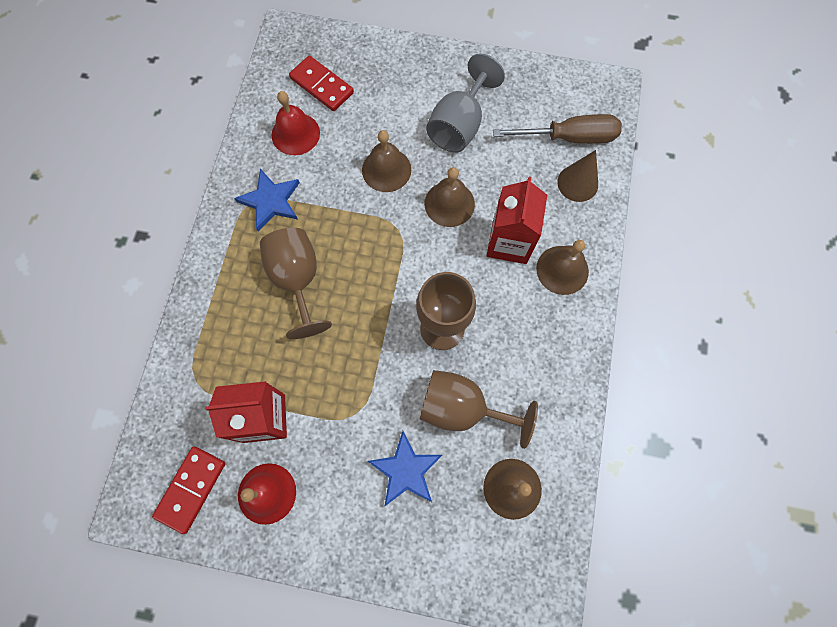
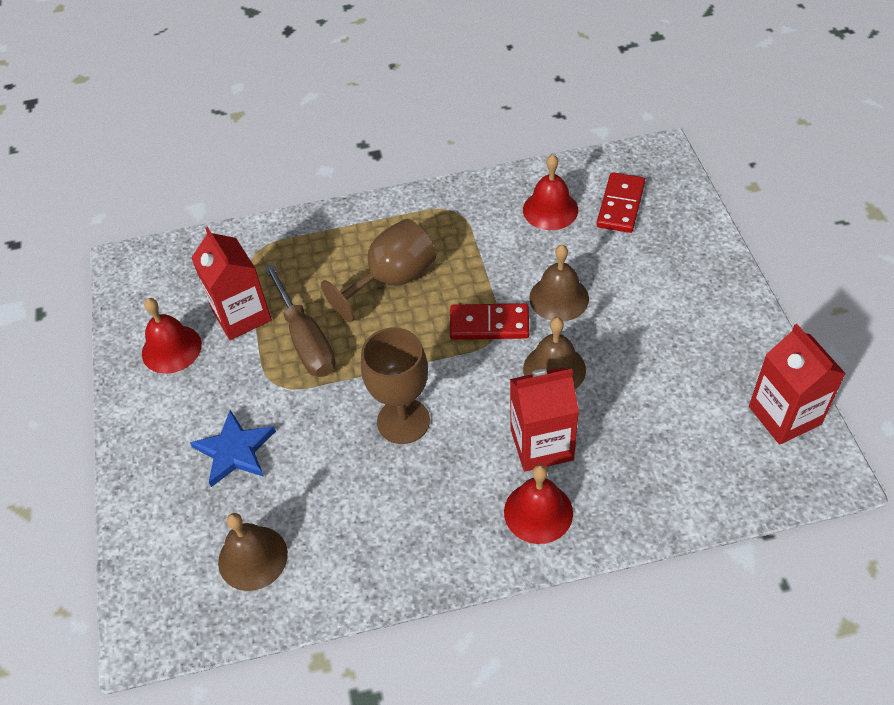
camera: 70 degrees right, 20 degrees down
red domino [152,447,226,534] -> red domino moved to [450,303,529,340]
blue star [234,169,300,231] -> none
brown goblet [420,370,538,449] -> none
grey goblet [426,54,505,153] -> none
brown screwdriver [493,114,622,144] -> brown screwdriver moved to [264,263,336,377]
brown bell [536,240,589,295] -> red bell [504,465,573,544]
brown cone [557,150,598,202] -> none
none -> red carton [749,324,846,445]

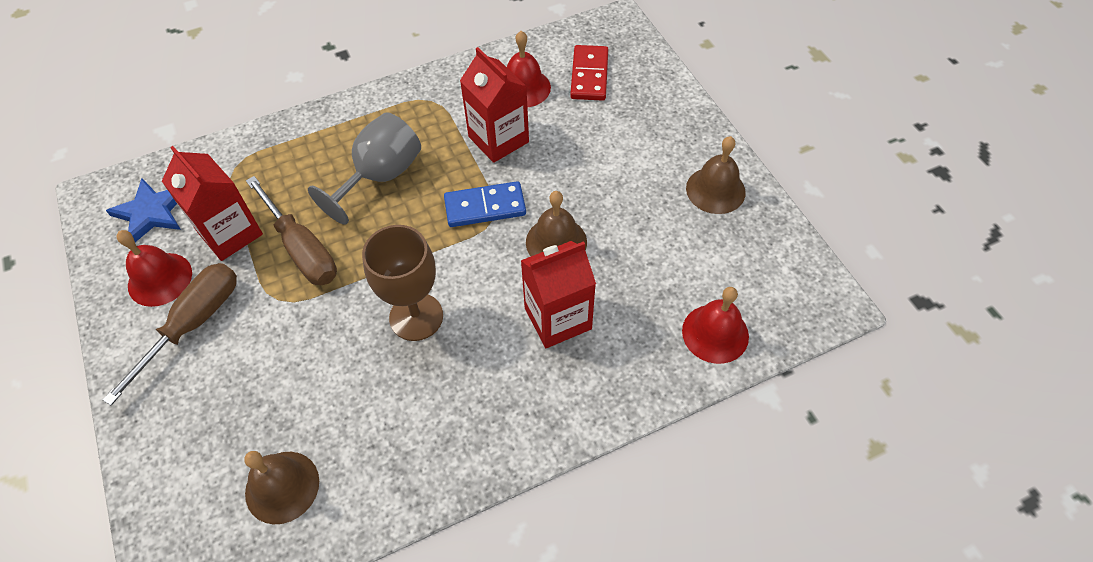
camera: 15 degrees left, 5 degrees up
blue star [190,410,276,487] -> blue star moved to [106,178,181,242]
brown goblet [321,219,436,322] -> grey goblet [308,112,421,225]
red domino [450,303,529,340] -> blue domino [444,181,526,227]
red bell [504,465,573,544] -> red bell moved to [682,287,749,364]
brown bell [529,245,589,321] -> brown bell moved to [686,136,746,214]
red carton [749,324,846,445] -> red carton moved to [460,47,529,163]
none -> brown screwdriver [103,263,237,405]

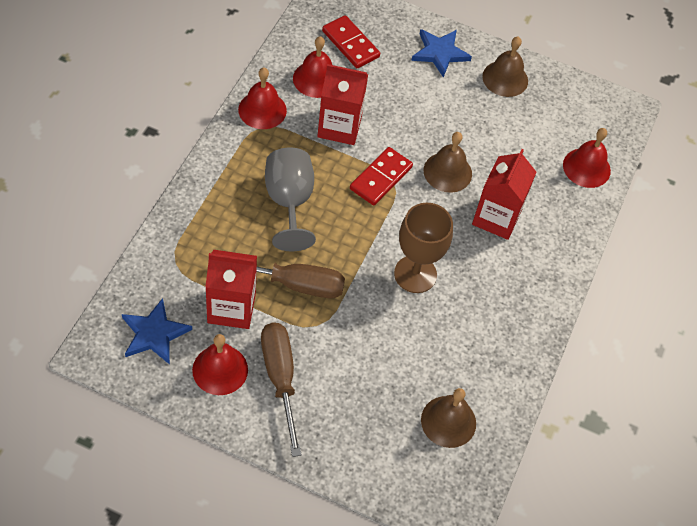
camera: 50 degrees left, 0 degrees up
blue domino [444,181,526,227] -> red domino [350,147,413,206]
none -> red bell [238,68,287,129]
none -> blue star [411,29,472,78]

